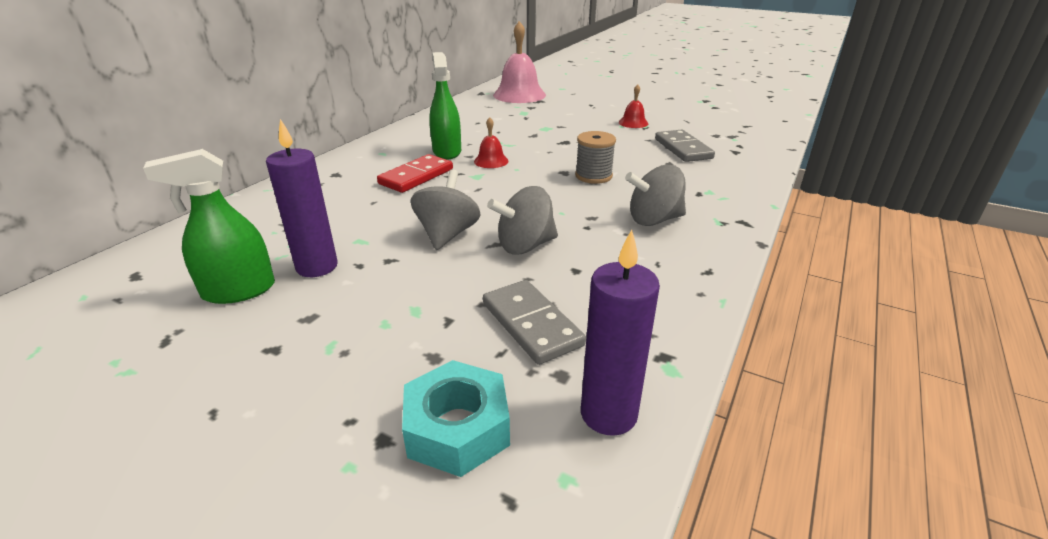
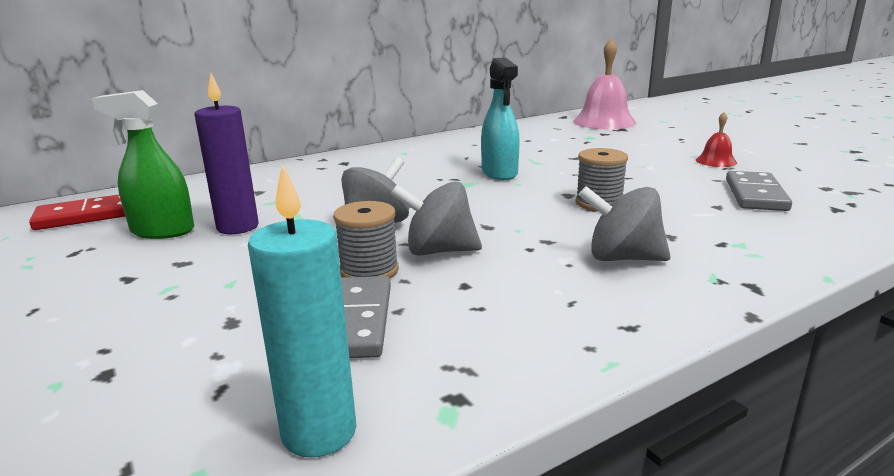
camera: 30 degrees right, 10 degrees down
red domino [377,154,453,193] -> red domino moved to [29,195,125,230]
turquoise nut [402,360,510,477] -> none
green spray bottle [429,52,461,159] -> none
red bell [474,117,508,168] -> turquoise spray bottle [481,57,520,180]
purple candle [581,230,660,436] -> turquoise candle [248,164,356,457]
none -> grey spool [333,201,399,279]

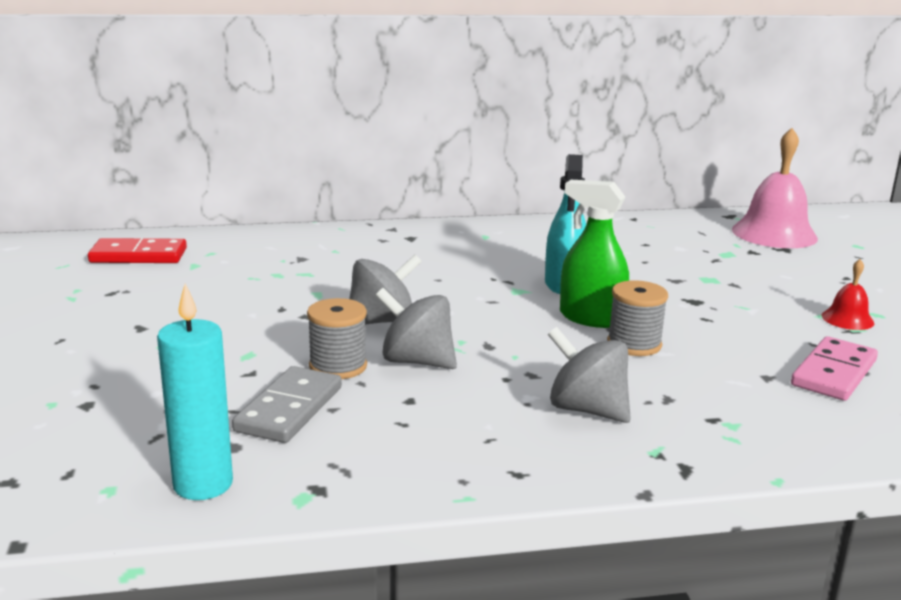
camera: 20 degrees right, 0 degrees up
green spray bottle [92,90,194,239] -> green spray bottle moved to [560,180,629,328]
purple candle [194,73,259,234] -> none
grey domino [726,171,792,211] -> pink domino [791,336,878,401]

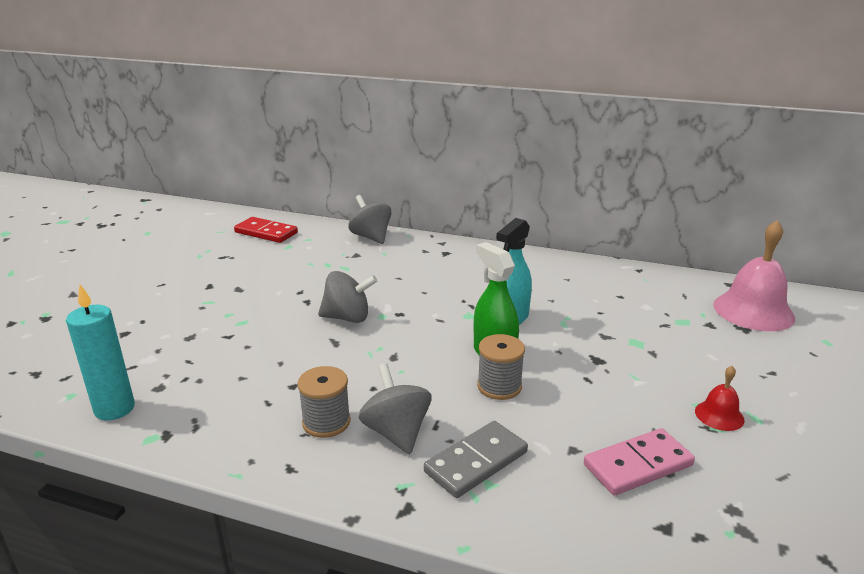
camera: 30 degrees right, 5 degrees up
grey domino [232,366,342,443] -> grey domino moved to [424,421,528,498]
grey spool [307,298,367,379] -> grey spool moved to [297,366,351,438]
grey spinning top [375,288,457,369] -> grey spinning top moved to [348,195,391,244]

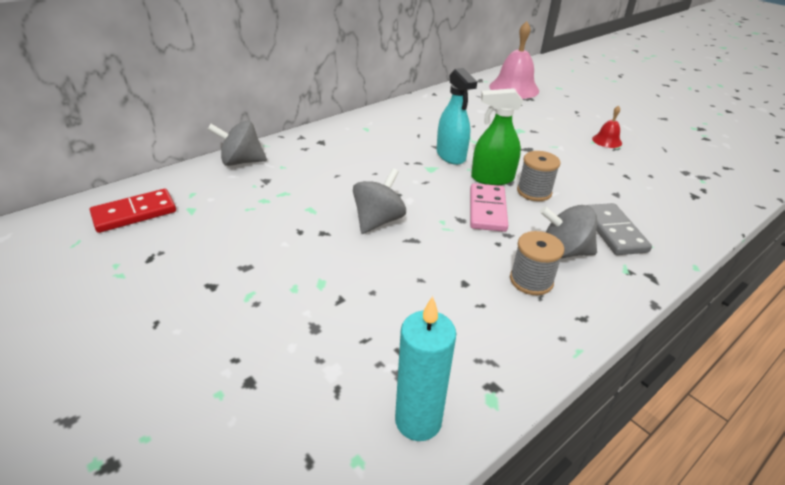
camera: 60 degrees left, 10 degrees up
pink domino [584,428,695,495] -> pink domino moved to [470,183,508,232]

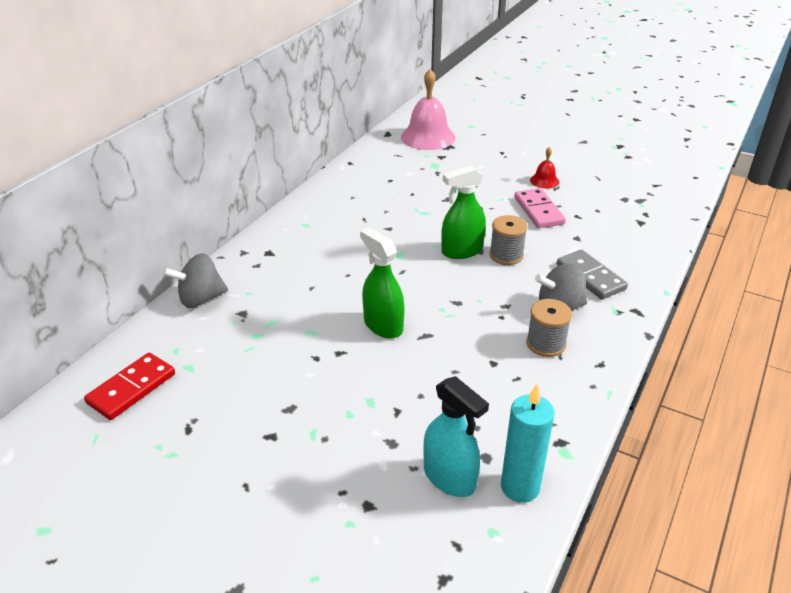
camera: 20 degrees left, 0 degrees up
grey spinning top [353,168,406,234] -> green spray bottle [360,227,405,339]
turquoise spray bottle [436,68,477,165] -> turquoise spray bottle moved to [423,376,489,497]
pink domino [470,183,508,232] -> pink domino moved to [514,188,566,228]

